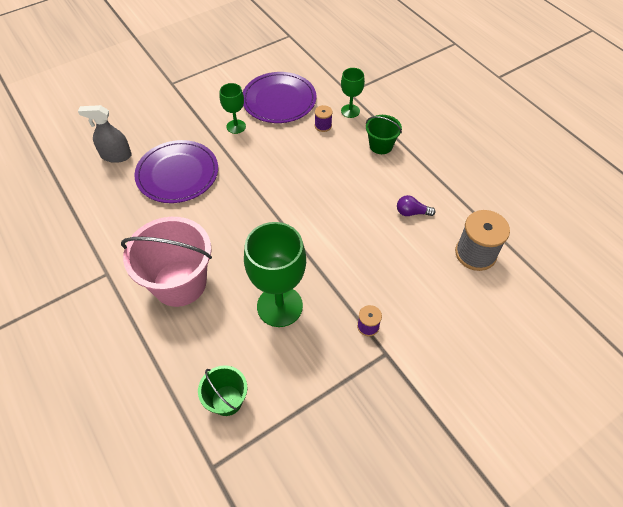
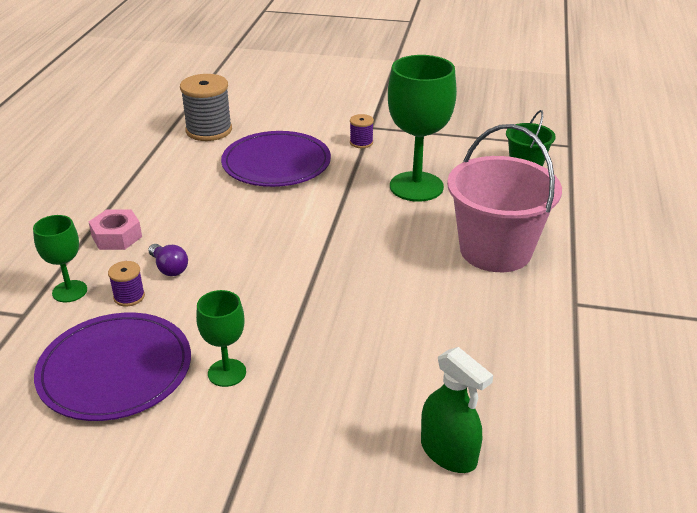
camera: 135 degrees left, 20 degrees down
grey spray bottle [78,105,132,163] -> green spray bottle [421,347,493,473]
purple plate [134,140,218,203] -> purple plate moved to [221,131,331,187]
green bucket [366,115,402,154] -> pink nut [89,209,142,250]
purple light bulb [397,195,436,216] -> purple light bulb moved to [148,244,188,276]

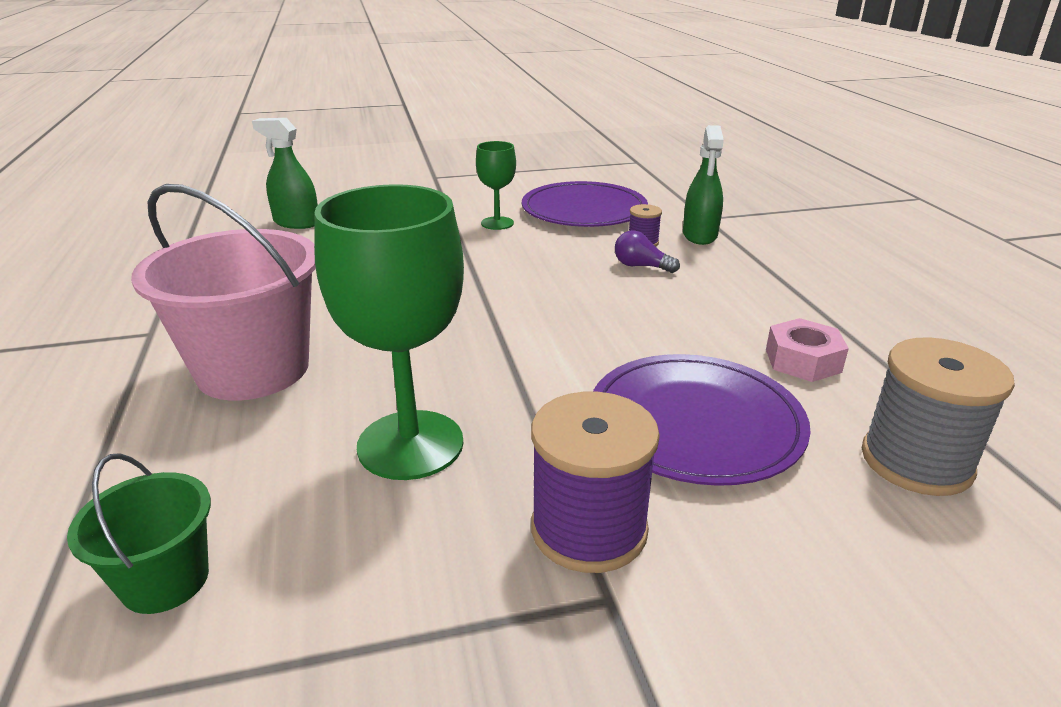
camera: 155 degrees right, 5 degrees down
green goblet [33,215,87,302] -> green spray bottle [683,125,724,245]
pink nut [89,209,142,250] -> pink nut moved to [766,318,849,382]
purple spool [350,114,374,148] -> purple spool [531,392,660,573], size x2.01

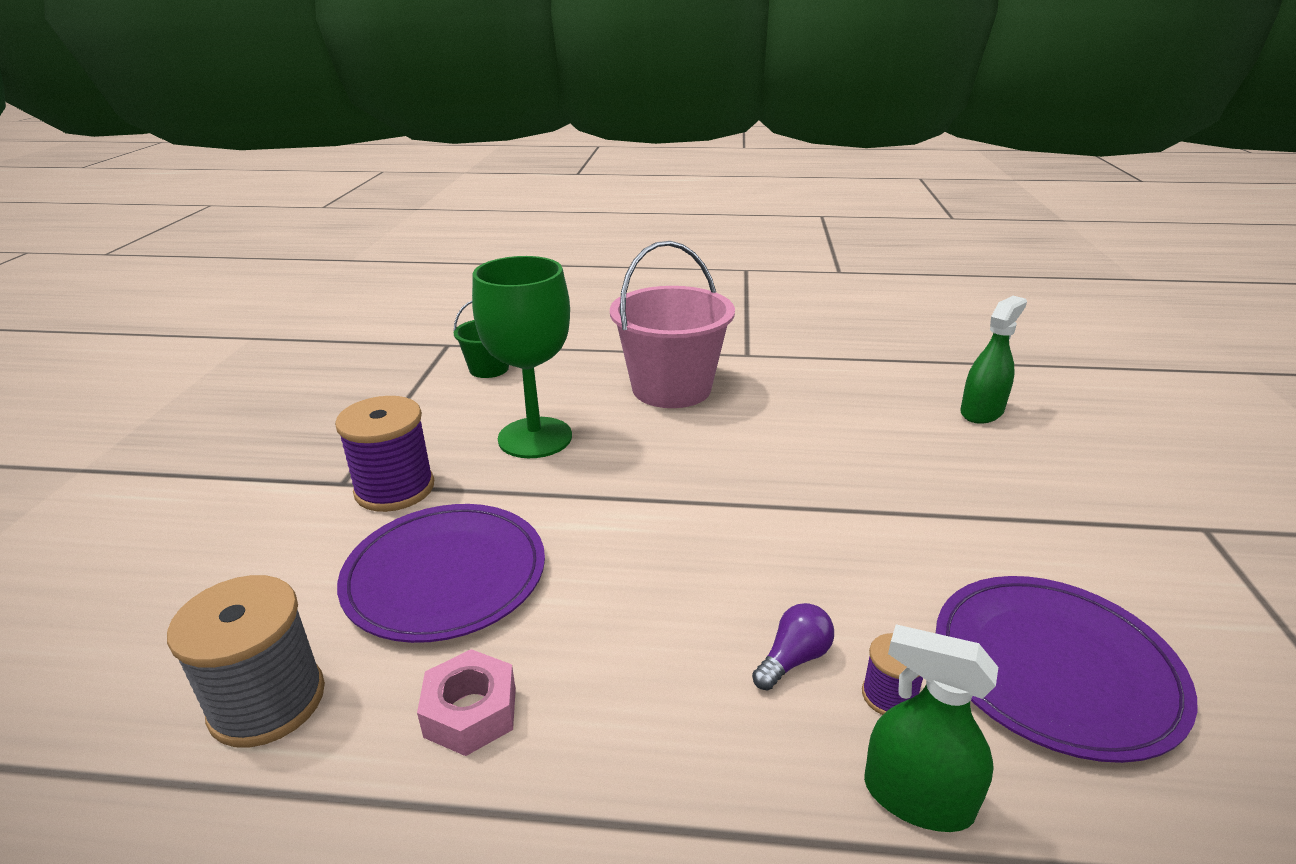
camera: 110 degrees right, 0 degrees up
green goblet [476,141,516,230] -> none

